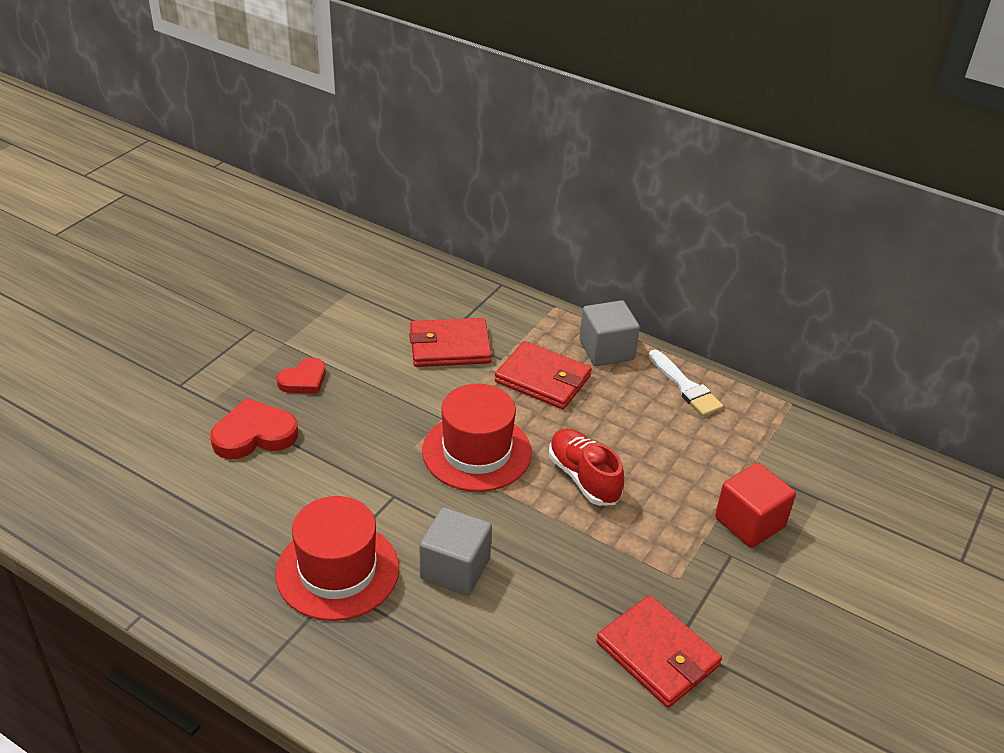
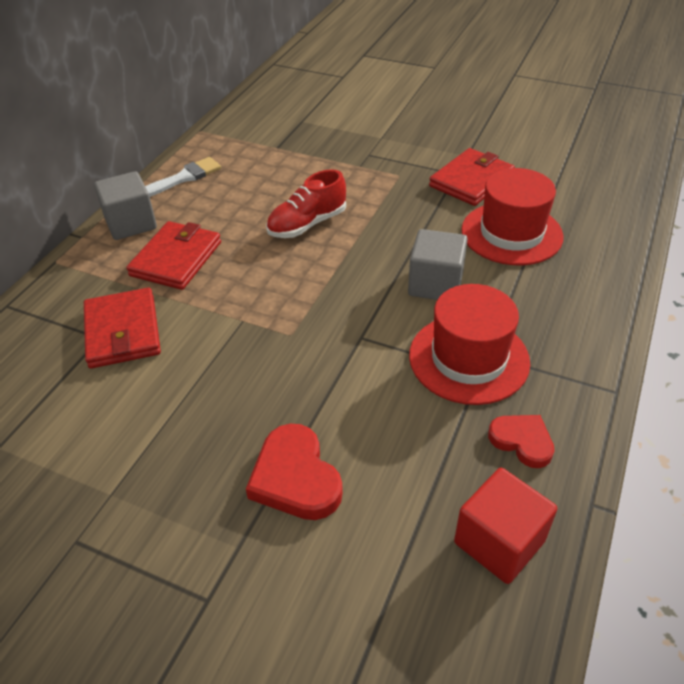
camera: 95 degrees left, 5 degrees up
red heart [277,358,326,393] -> red heart moved to [488,415,554,468]
red hat [422,384,532,492] -> red hat moved to [461,168,564,265]
red cube [715,463,796,548] -> red cube moved to [454,468,557,584]

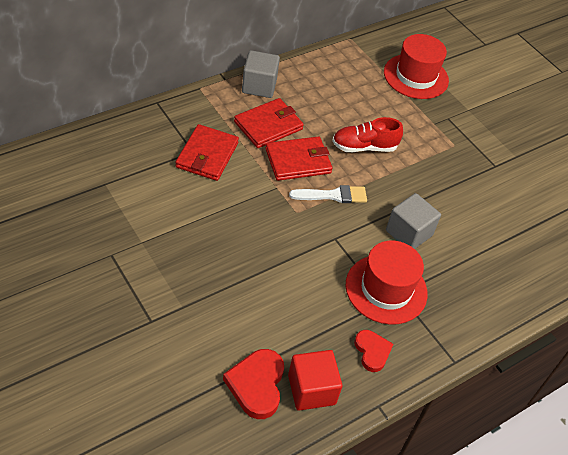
camera: 25 degrees right, 5 degrees up
white brush [145,157,221,197] -> white brush moved to [289,185,367,203]
red heart [246,424,343,520] -> red heart moved to [223,349,284,419]
red wallet [429,148,515,206] -> red wallet moved to [265,136,333,181]
red hat [461,168,564,265] -> red hat moved to [384,34,449,99]

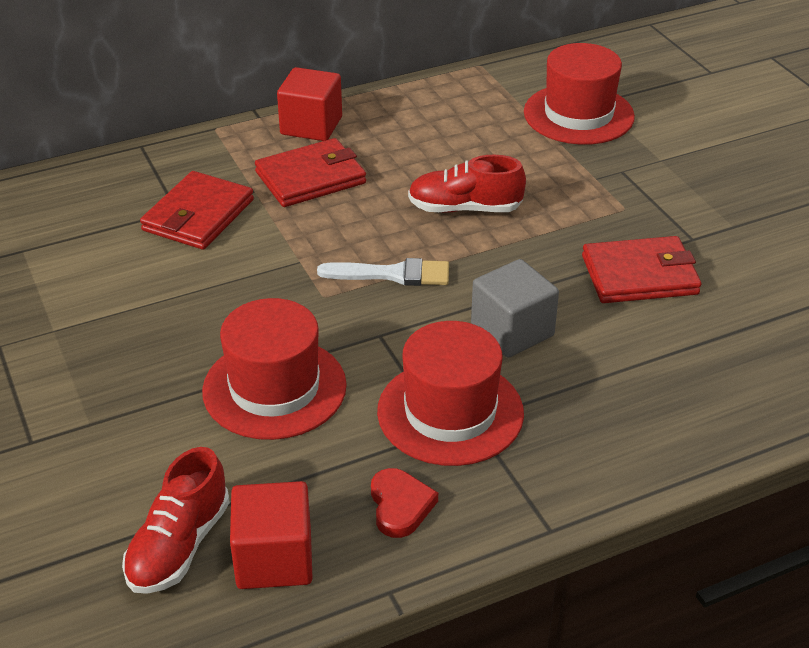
camera: 15 degrees right, 10 degrees down
red heart [223,349,284,419] -> red shoe [122,447,230,594]
grey cube [242,50,280,98] -> red cube [277,67,342,141]
red wallet [265,136,333,181] -> red wallet moved to [582,236,701,303]
none -> red hat [202,298,347,440]

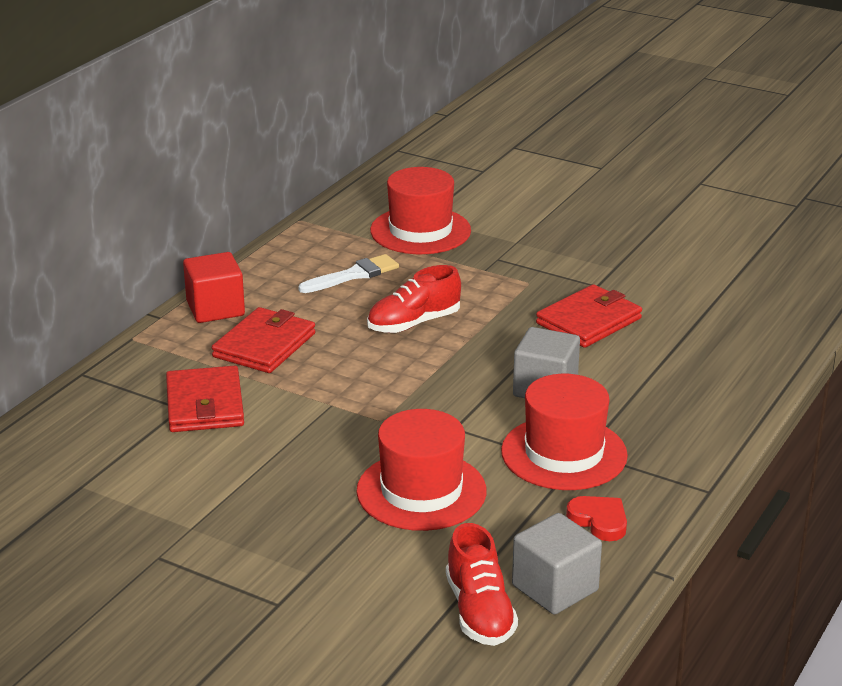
camera: 35 degrees left, 10 degrees down
red cube [230,481,313,589] -> grey cube [512,513,602,615]
white brush [317,258,449,286] -> white brush moved to [299,254,399,293]

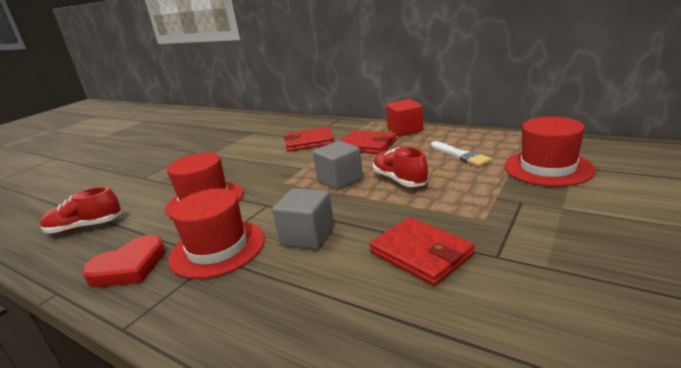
camera: 95 degrees right, 5 degrees down
grey cube [512,513,602,615] -> grey cube moved to [313,141,363,190]
red heart [566,496,627,541] -> red heart [82,235,166,287], size x1.54

